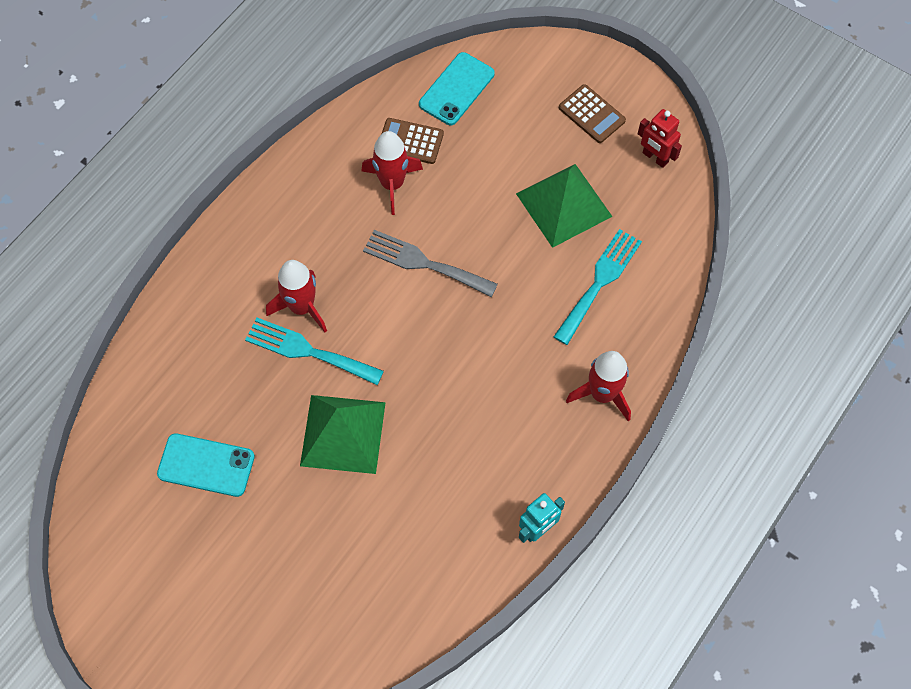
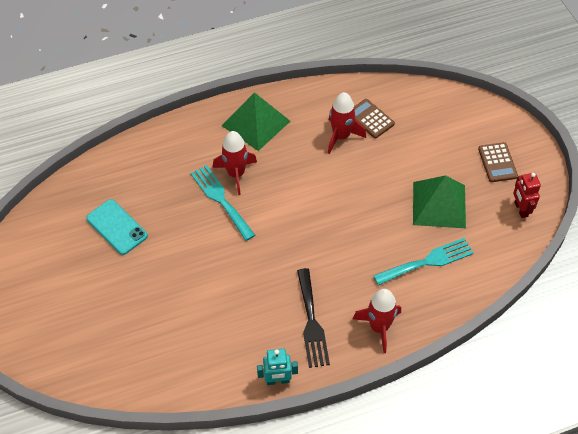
camera: 35 degrees right, 10 degrees down
green pyramid [300,395,386,474] -> green pyramid moved to [222,92,290,151]
grey fork [363,230,498,297] -> none
turquoise phone [419,52,495,125] -> none
none -> black fork [297,268,330,368]

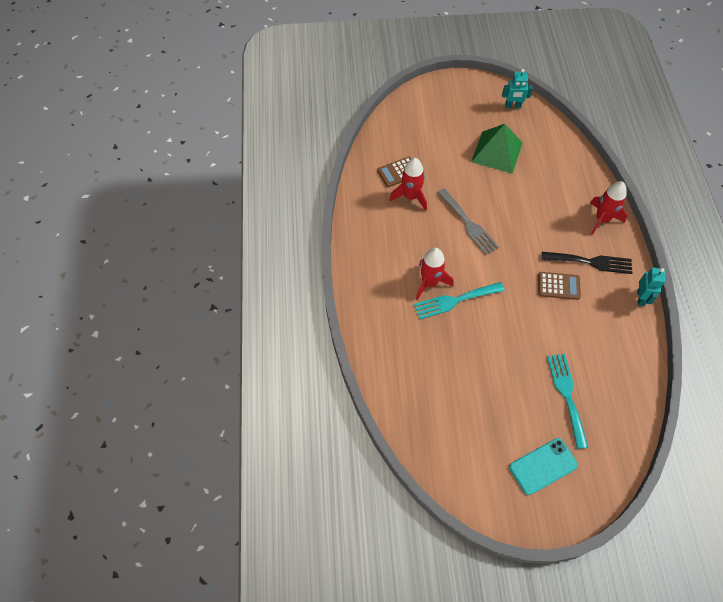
camera: 75 degrees left, 5 degrees up
turquoise phone [86,199,148,255] -> turquoise phone moved to [509,438,578,495]
green pyramid [222,92,290,151] -> none
turquoise fork [374,238,474,285] -> turquoise fork moved to [547,354,588,449]
brown calculator [478,142,518,182] -> brown calculator moved to [538,272,581,300]
red robot [513,173,541,218] -> turquoise robot [502,69,533,108]
none -> grey fork [437,188,499,255]

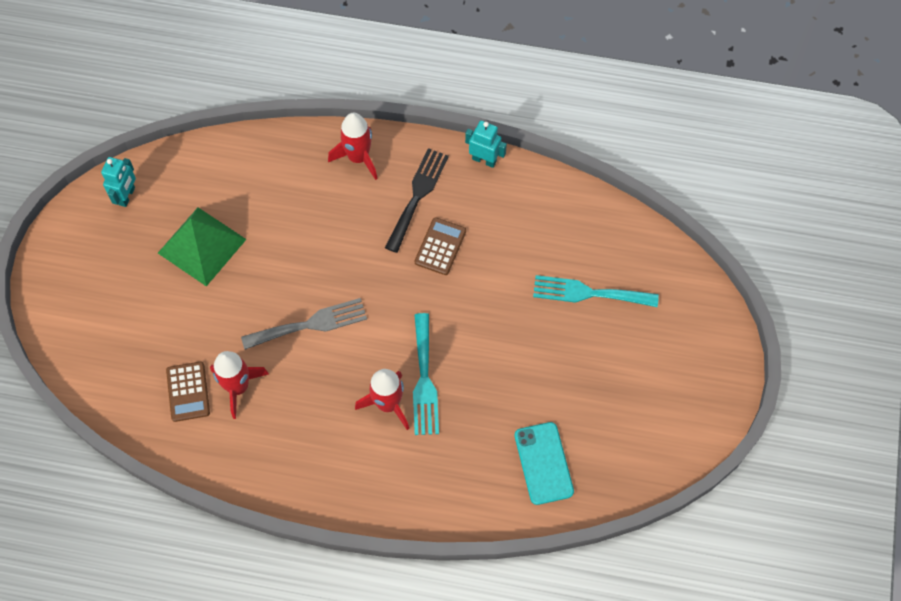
camera: 75 degrees left, 5 degrees up
turquoise phone [509,438,578,495] -> turquoise phone moved to [515,422,574,505]

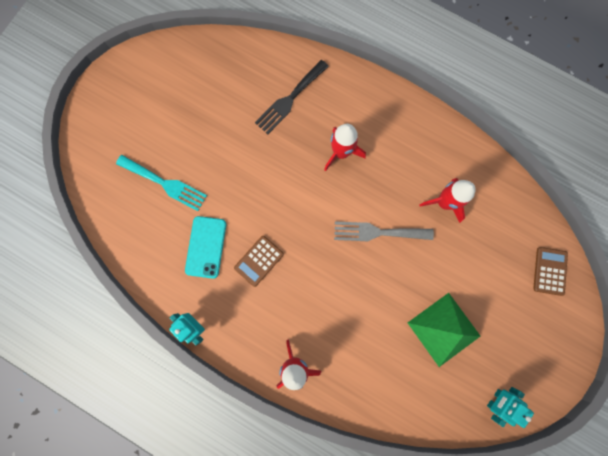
camera: 160 degrees left, 15 degrees up
brown calculator [166,361,210,422] -> brown calculator moved to [533,247,568,296]
black fork [385,148,449,253] -> black fork moved to [255,60,329,134]
turquoise fork [413,313,439,435] -> none
turquoise phone [515,422,574,505] -> turquoise phone moved to [185,216,226,279]

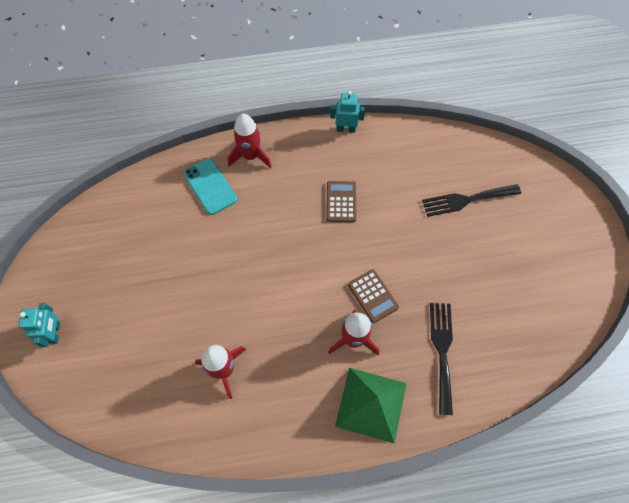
camera: 140 degrees right, 15 degrees down
turquoise fork [116,155,207,211] -> black fork [422,184,521,217]
turquoise phone [185,216,226,279] -> turquoise phone moved to [183,158,237,215]
grey fork [334,222,434,241] -> none
green pyramid [408,293,480,367] -> green pyramid moved to [335,368,407,444]
turquoise robot [487,387,534,428] -> turquoise robot moved to [18,303,61,347]
brown calculator [533,247,568,296] -> brown calculator moved to [348,269,399,323]

